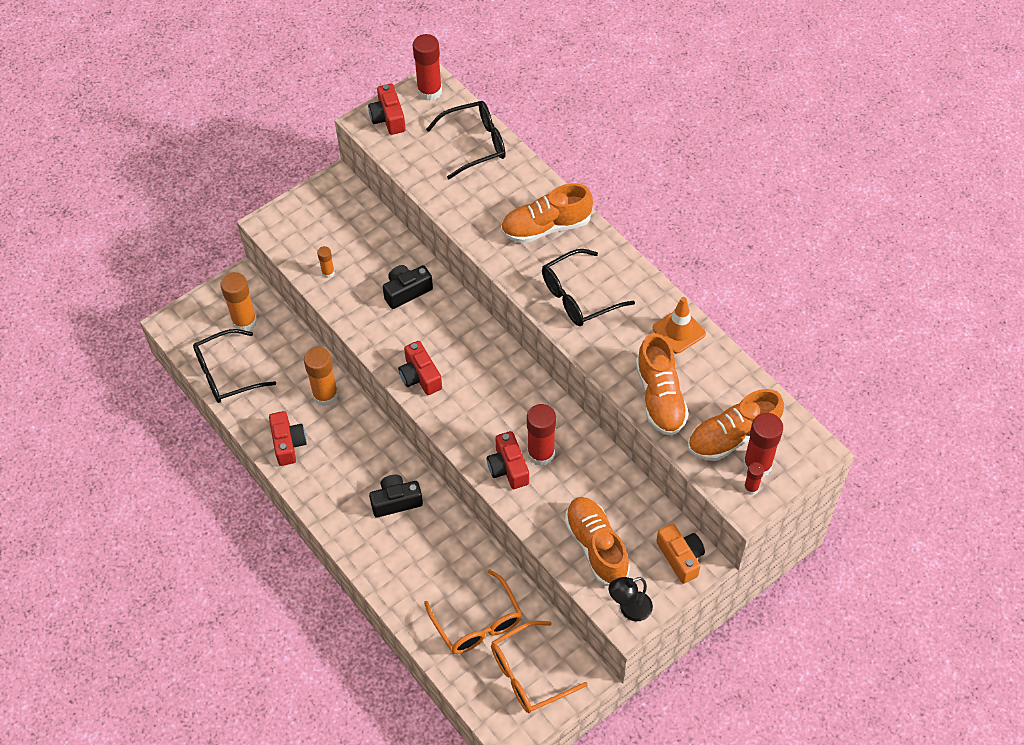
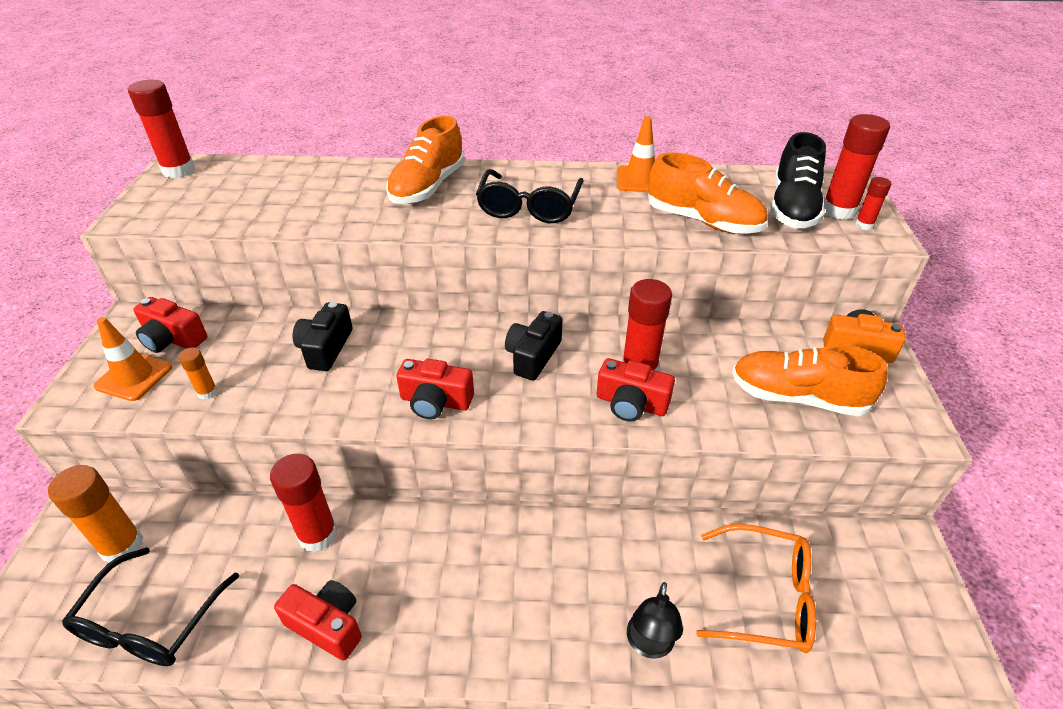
camera: 50 degrees left, 15 degrees down
orange glue stick [304,347,338,406] -> red glue stick [270,454,337,552]
red camera [368,84,406,135] -> red camera moved to [133,297,207,353]
black camera [369,475,423,518] -> black camera moved to [505,311,563,381]
black glasses [426,101,506,179] -> none
orange glasses [491,621,588,713] -> none
black lamp [609,577,653,621] -> black lamp moved to [627,582,683,659]
orange shoe [688,389,784,461] -> black shoe [771,132,826,228]
none -> orange traffic cone [94,317,172,401]

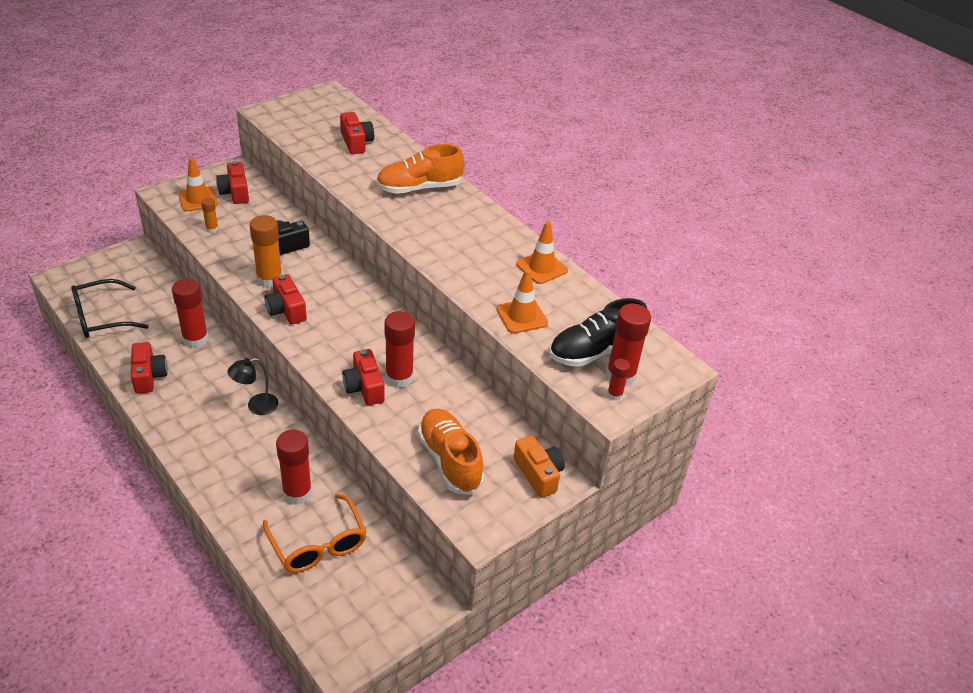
camera: 45 degrees right, 0 degrees up
orange glue stick [48,465,144,563] -> orange glue stick moved to [249,215,282,288]
red glue stick [128,80,195,178] -> red glue stick moved to [276,430,312,505]
black glasses [476,169,584,223] -> none
black camera [505,311,563,381] -> none
black lamp [627,582,683,659] -> black lamp moved to [227,358,278,415]
orange shoe [648,153,768,234] -> orange traffic cone [496,269,548,334]
none -> red camera [340,112,374,154]

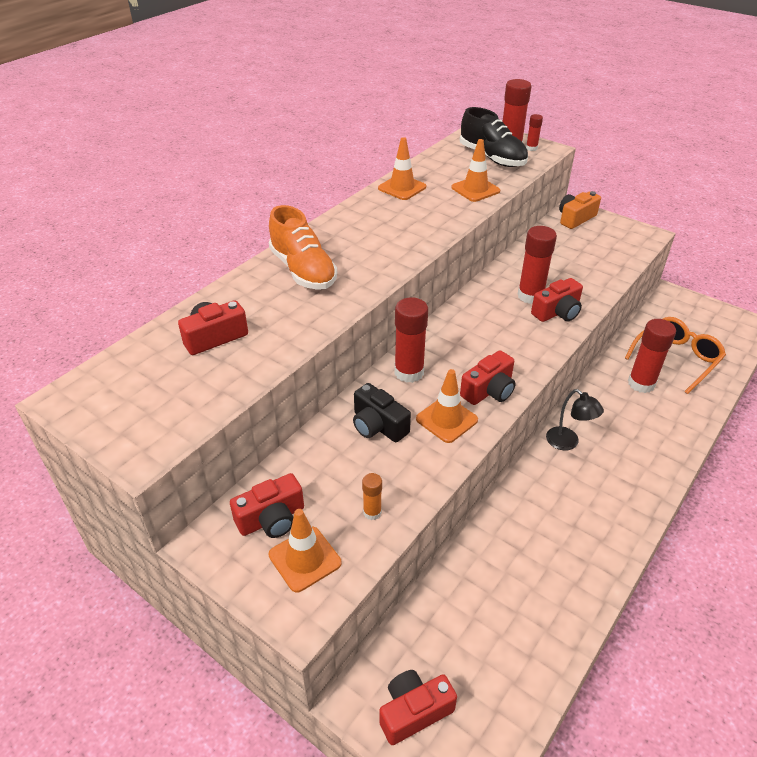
camera: 100 degrees left, 0 degrees up
black glasses [71,279,149,338] -> none
red camera [131,342,168,394] -> red camera moved to [379,670,457,745]
red glue stick [172,278,208,348] -> red glue stick moved to [394,297,428,383]
orange glue stick [249,215,282,288] -> orange traffic cone [416,369,478,443]
orange shoe [418,409,484,495] -> none

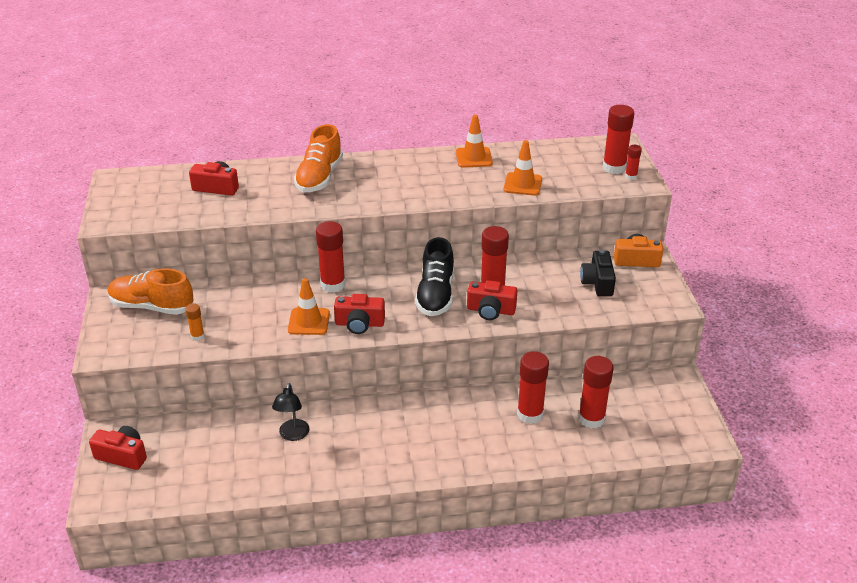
camera: 45 degrees right, 5 degrees down
red camera [230,473,304,538] -> orange shoe [108,268,193,315]
orange traffic cone [269,509,341,592] -> none
black camera [353,383,411,442] -> black camera moved to [580,250,616,296]
black shoe [460,107,528,167] -> black shoe moved to [415,237,454,316]
black lamp [546,389,604,450] -> black lamp moved to [272,383,309,441]
orange glasses [625,317,726,394] -> red glue stick [578,356,614,429]

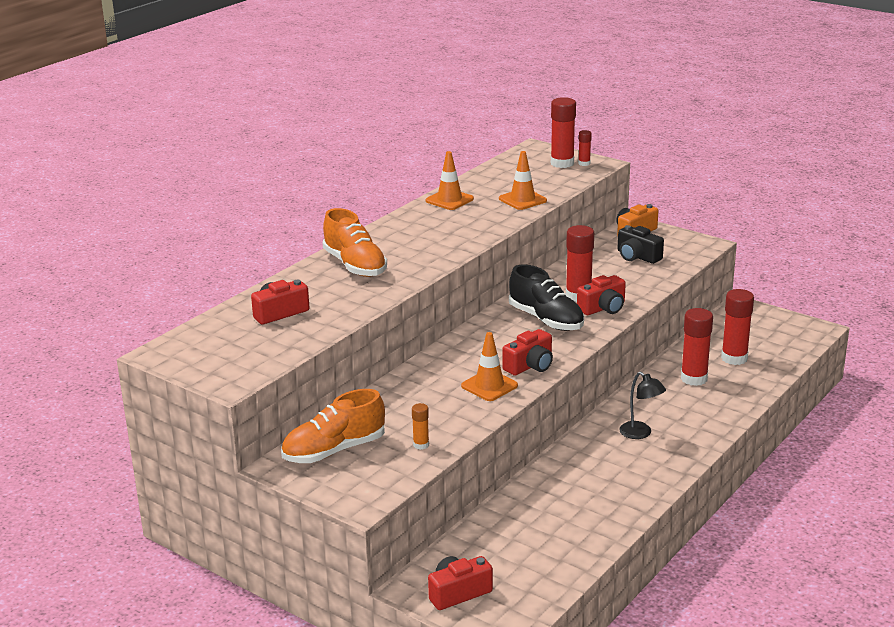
camera: 45 degrees left, 10 degrees down
black lamp [272,383,309,441] -> black lamp moved to [619,372,666,439]
red glue stick [316,221,345,293] -> none

